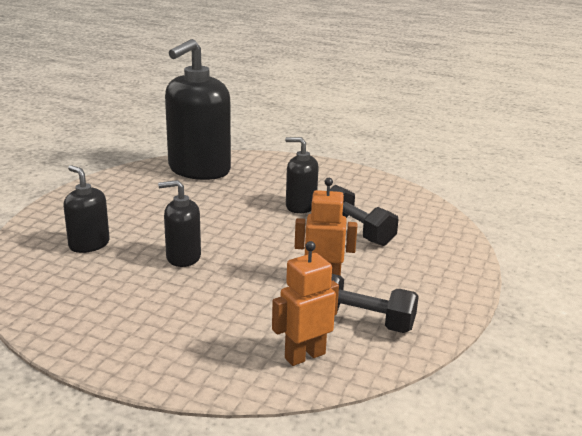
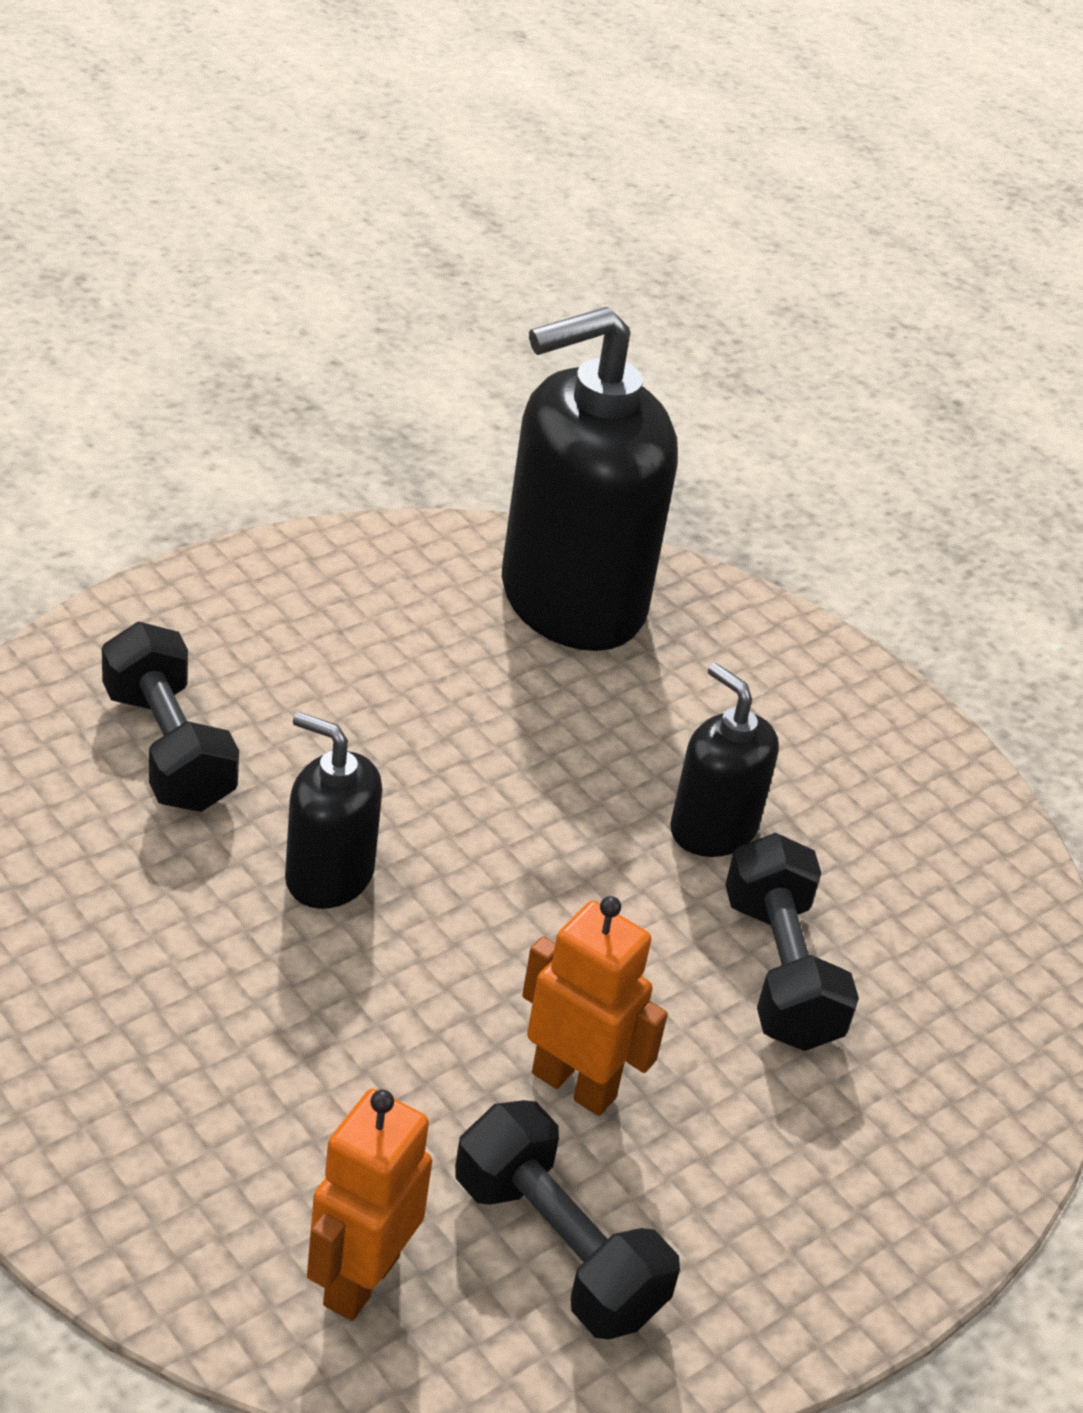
camera: 25 degrees right, 15 degrees up
black soap dispenser [63,165,110,253] -> black dumbbell [102,622,239,812]
orange robot [272,241,339,366] -> orange robot turned 60 degrees counterclockwise [307,1089,432,1321]

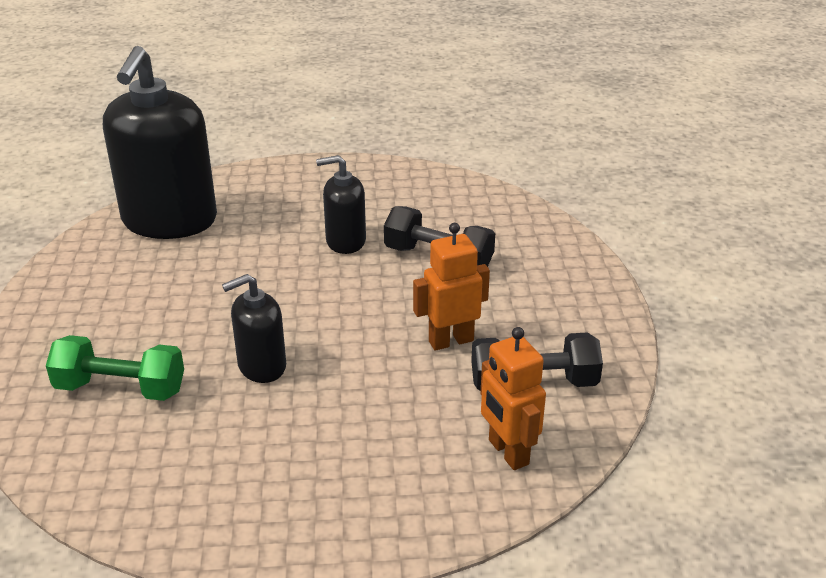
camera: 50 degrees left, 5 degrees down
black dumbbell [102,622,239,812] -> green dumbbell [46,335,184,401]

